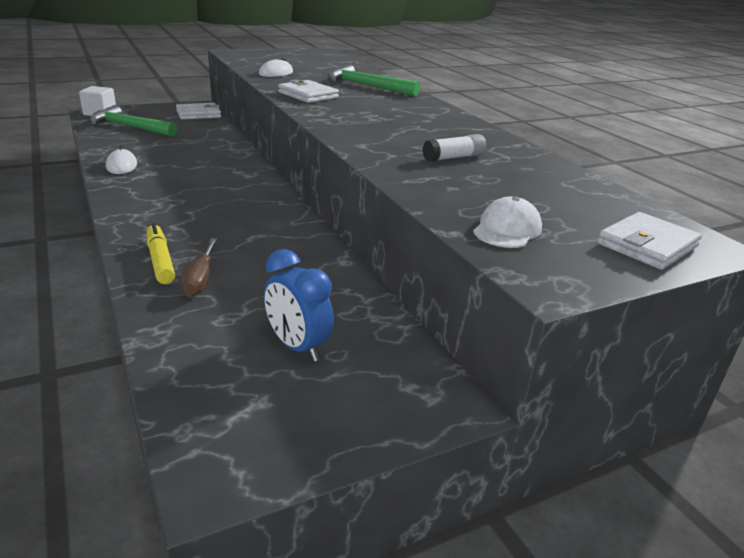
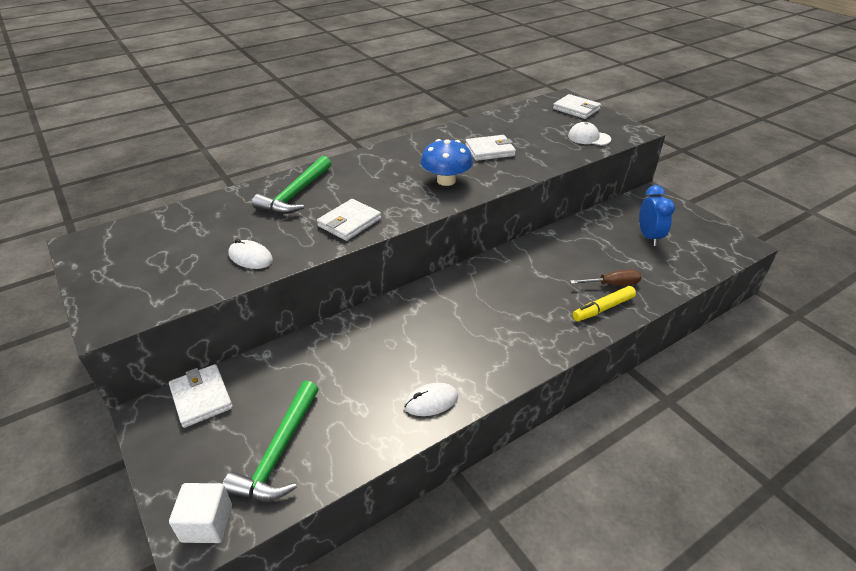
camera: 95 degrees left, 10 degrees up
blue clock [264,249,334,362] -> blue clock turned 45 degrees counterclockwise [639,185,675,246]
white glue stick [422,134,486,162] -> white wallet [465,135,516,161]
none -> blue mushroom [421,139,473,186]

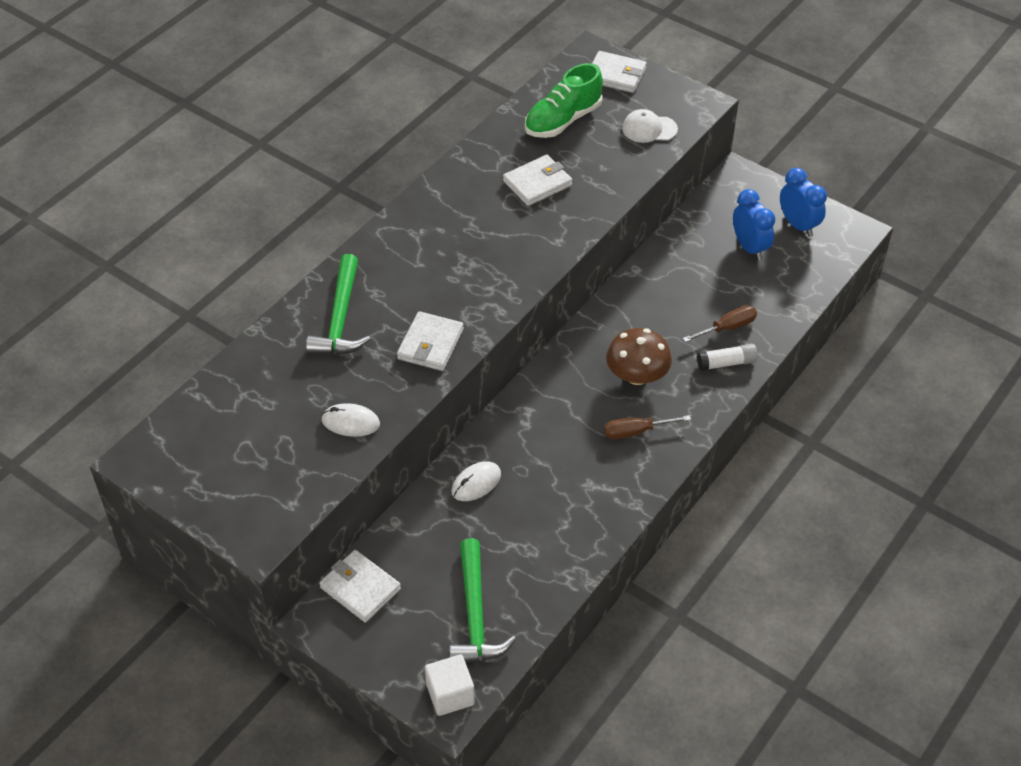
camera: 20 degrees left, 10 degrees up
white mouse [404,383,458,416] -> white mouse moved to [451,461,501,501]
blue mushroom [421,139,473,186] -> none
yellow marker [572,286,636,321] -> white glue stick [697,343,758,371]
none -> green shoe [525,63,603,138]
none -> brown screwdriver [604,415,691,439]
none -> brown mushroom [606,328,672,385]
none -> blue clock [780,168,827,237]

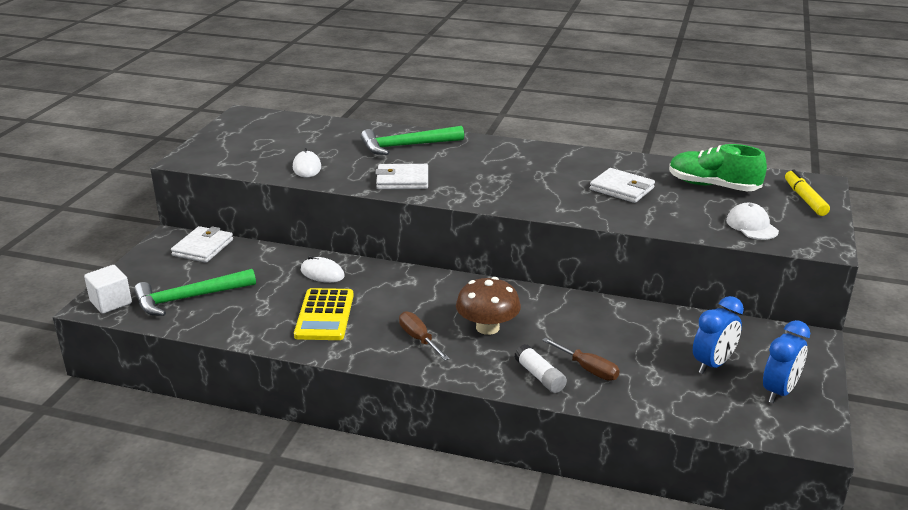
camera: 70 degrees right, 20 degrees down
white wallet [592,51,647,93] -> yellow marker [785,170,830,216]
none -> yellow calculator [294,288,354,340]

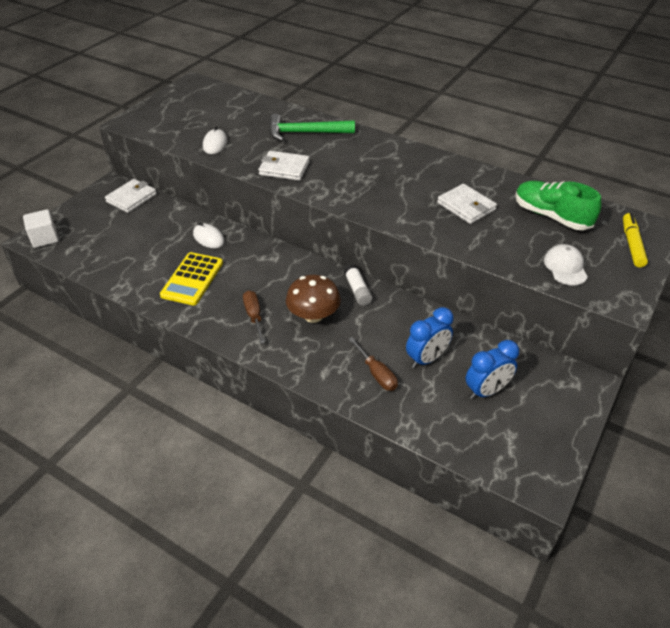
camera: 15 degrees right, 15 degrees up
green hammer [134,269,256,316] -> none
white glue stick [514,344,567,393] -> white glue stick moved to [344,264,372,306]
blue clock [763,320,810,403] -> blue clock moved to [406,307,454,368]

